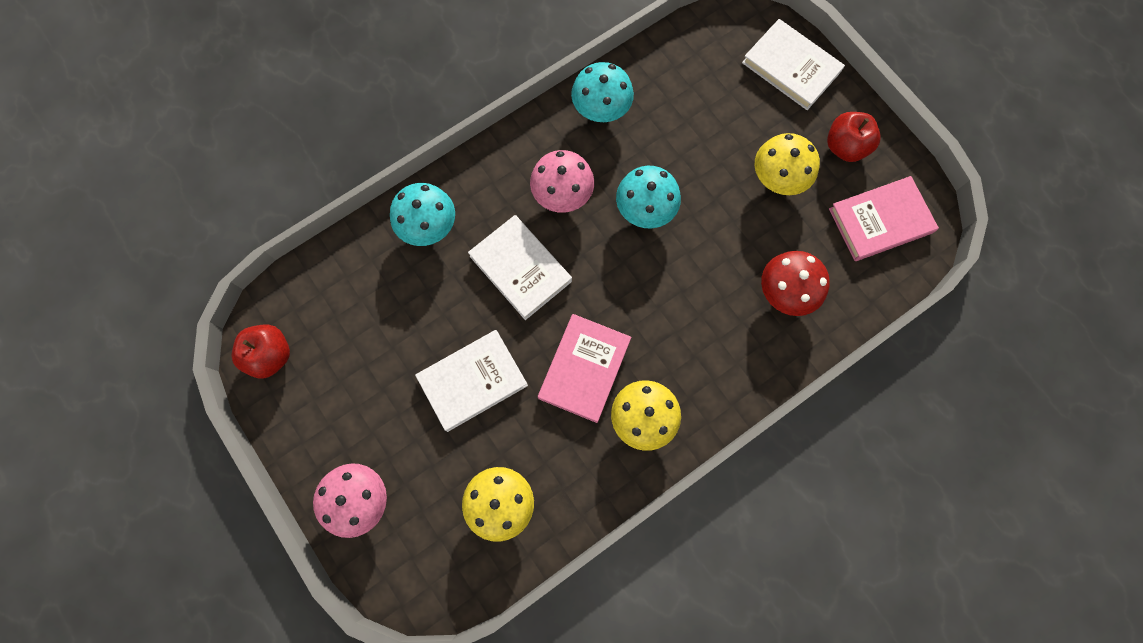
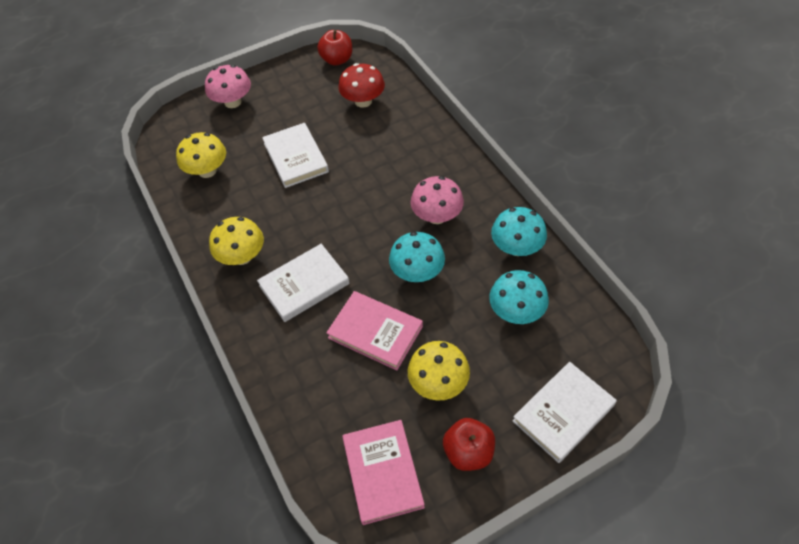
camera: 100 degrees right, 20 degrees down
turquoise mushroom [390,183,455,246] -> turquoise mushroom moved to [489,270,549,324]
white book [468,215,572,320] -> white book moved to [257,244,350,322]
pink book [538,314,631,423] -> pink book moved to [326,291,423,371]
red mushroom [761,251,830,316] -> red mushroom moved to [338,63,385,108]

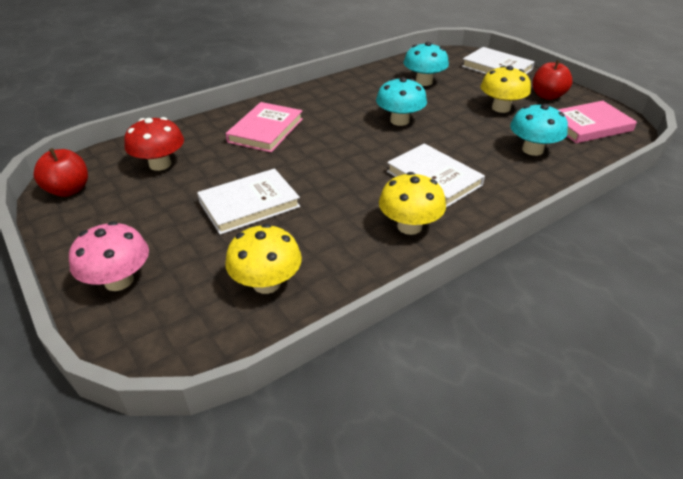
camera: 100 degrees left, 15 degrees down
pink book [326,291,423,371] -> pink book moved to [226,102,303,152]
pink mushroom [411,176,464,224] -> none
turquoise mushroom [491,207,547,256] -> turquoise mushroom moved to [510,104,568,156]

